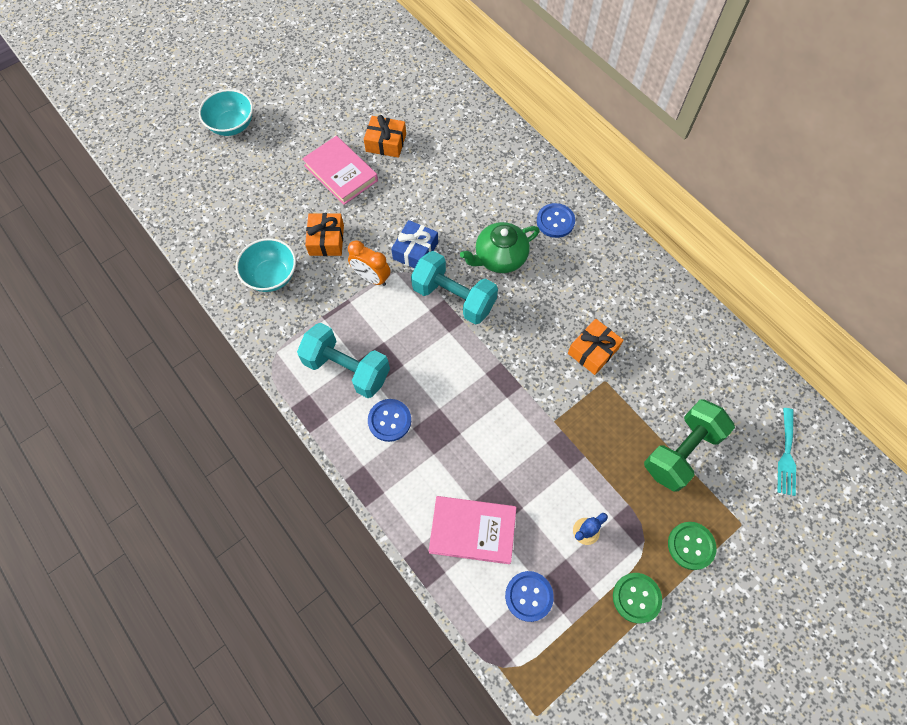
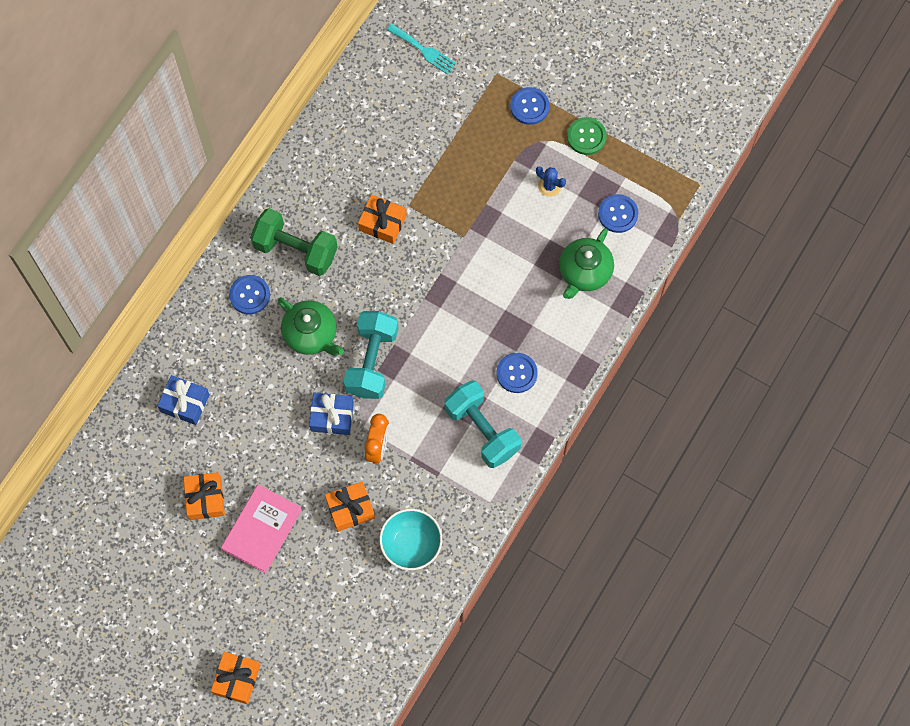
camera: 110 degrees left, 5 degrees up
turquoise bowl [199,89,253,136] -> orange gift [211,652,260,704]
turquoise dumbbell [297,323,390,398] -> turquoise dumbbell turned 45 degrees counterclockwise [445,380,521,468]
pink book [429,496,517,564] -> green teapot [559,228,614,299]
green dumbbell [644,399,735,492] -> green dumbbell moved to [250,208,338,276]
green button [668,522,717,570] -> blue button [510,87,549,125]
turquoise fork [777,408,796,496] -> turquoise fork turned 45 degrees clockwise [387,23,456,75]
none -> blue gift [157,375,210,425]

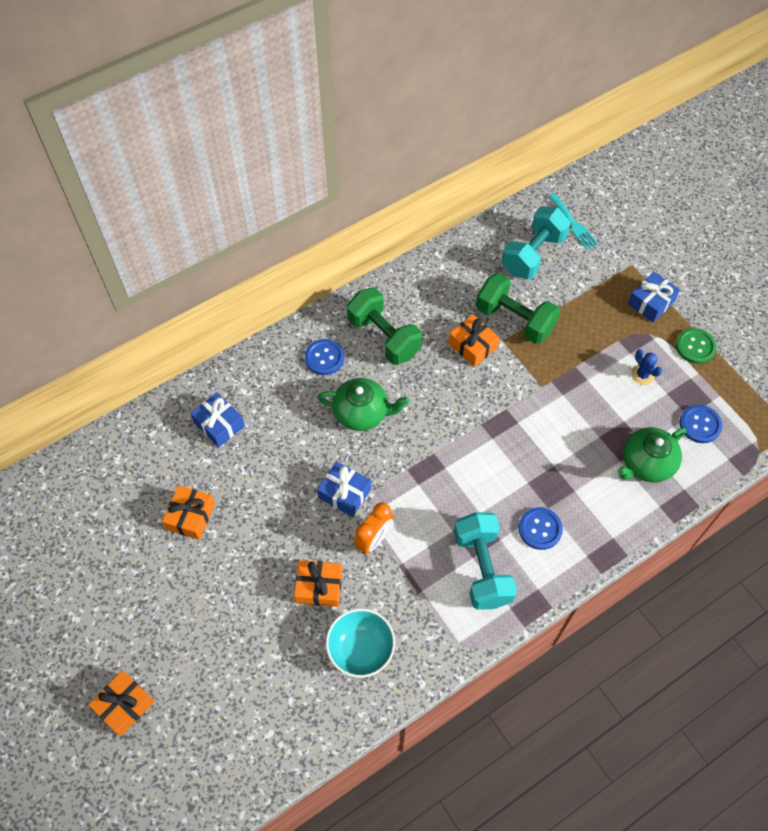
camera: 25 degrees right, 10 degrees down
pink book [221,484,302,573] -> none
green teapot [277,297,344,356] -> green teapot turned 60 degrees counterclockwise [317,378,410,431]
turquoise dumbbell [344,311,398,399] -> turquoise dumbbell moved to [502,206,571,279]
blue button [510,87,549,125] -> blue gift [628,272,680,322]
none -> green dumbbell [476,273,560,344]

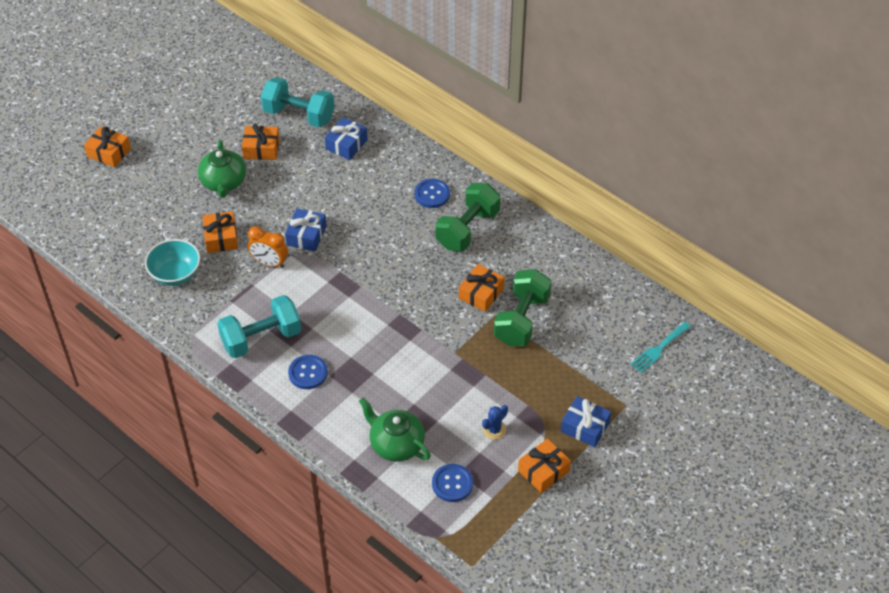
camera: 75 degrees right, 10 degrees down
green teapot [317,378,410,431] -> green teapot moved to [198,140,246,198]
turquoise dumbbell [502,206,571,279] -> turquoise dumbbell moved to [261,77,334,128]
green button [676,328,717,364] -> orange gift [518,438,571,493]

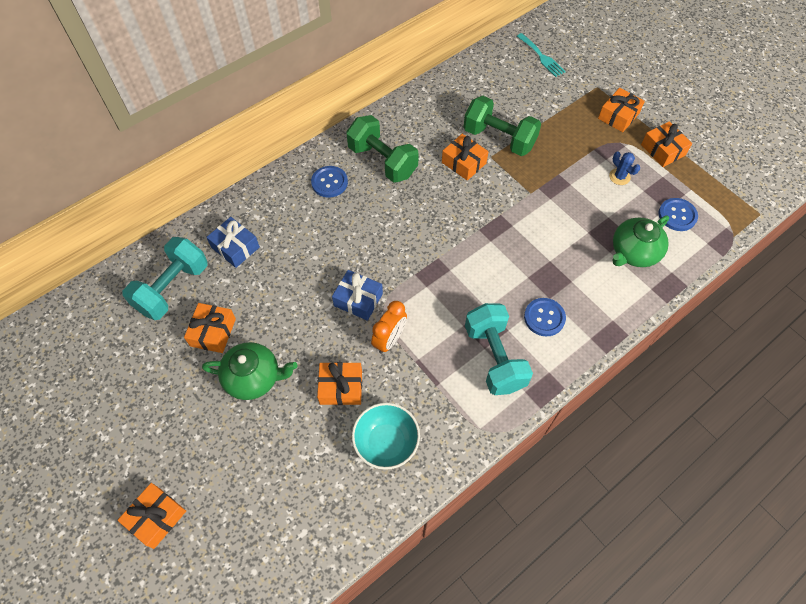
camera: 80 degrees left, 10 degrees up
blue gift [561,396,611,447] -> orange gift [598,88,645,132]

